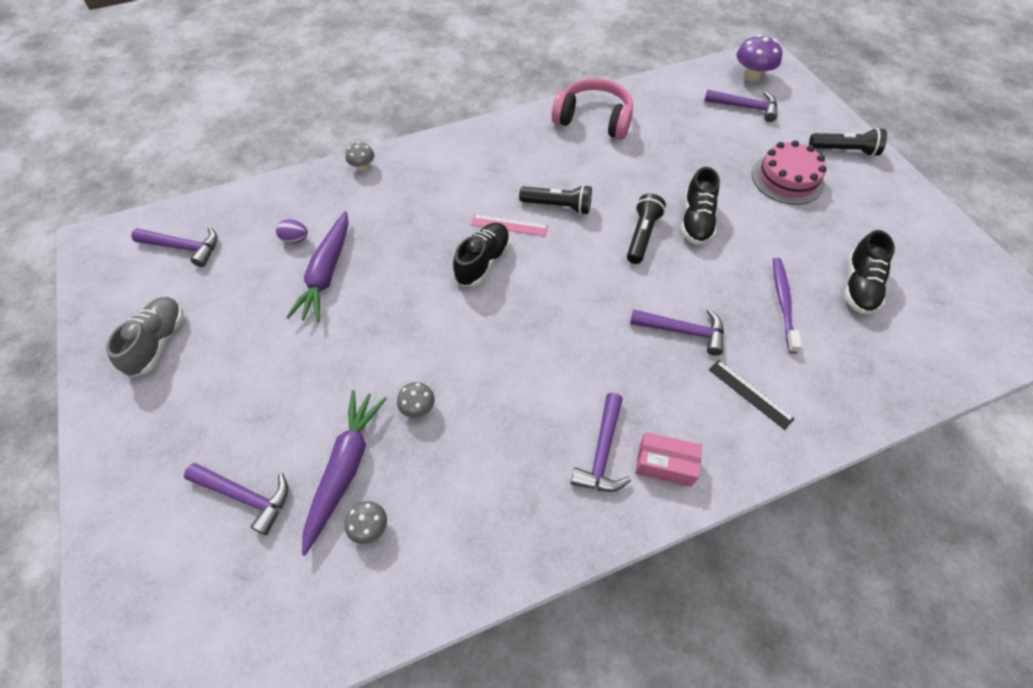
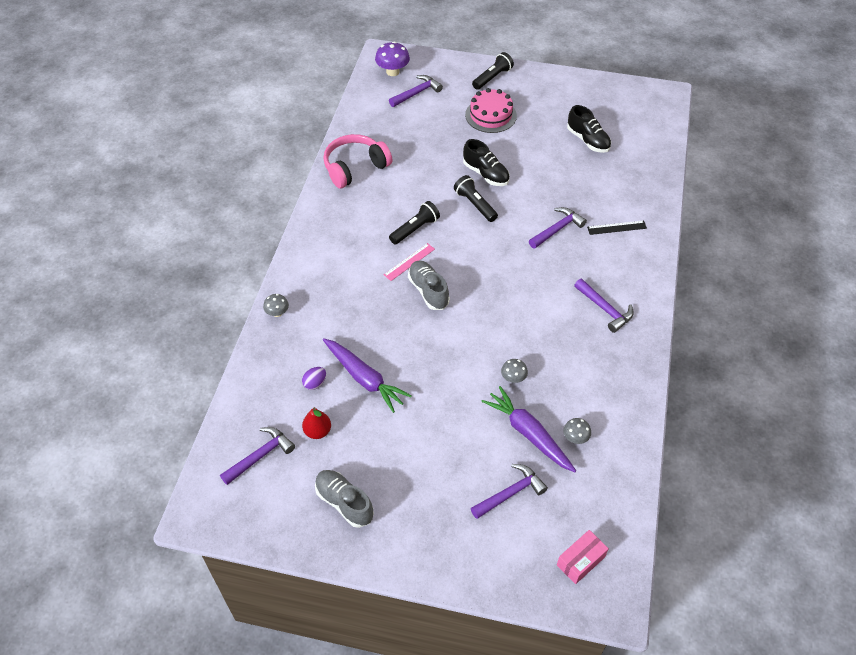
camera: 55 degrees left, 5 degrees down
black shoe [453,223,510,286] -> grey shoe [408,260,450,310]
pink box [636,432,702,487] -> pink box moved to [557,530,609,584]
purple toothbrush [773,258,802,353] -> none
none -> red pear [302,407,331,439]

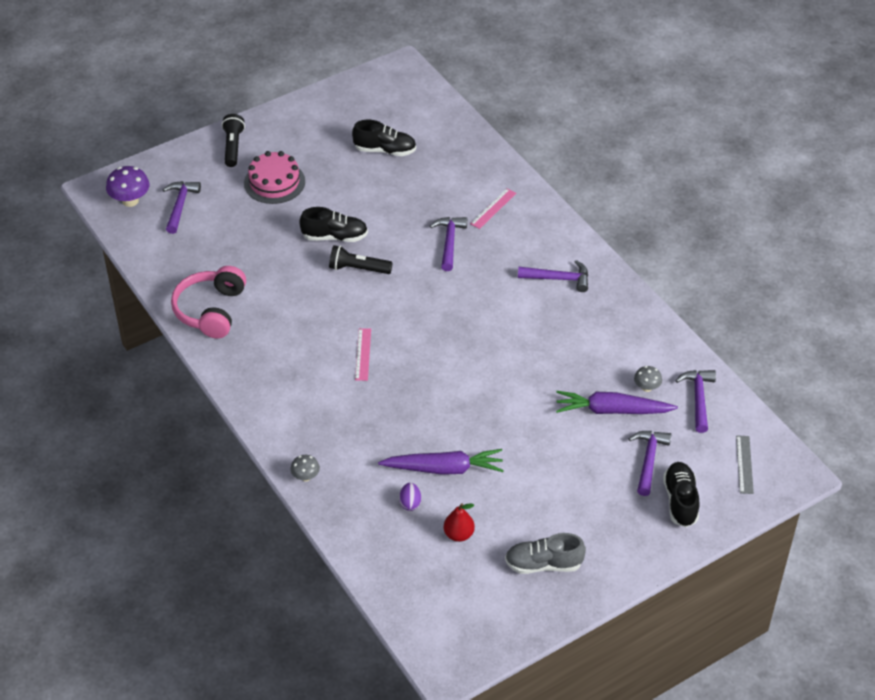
camera: 45 degrees left, 5 degrees down
purple hammer [220,427,295,485] -> purple hammer moved to [675,370,716,433]
black flashlight [389,201,440,244] -> none
grey shoe [408,260,450,310] -> none
grey mushroom [501,359,528,383] -> none
pink box [557,530,609,584] -> grey ruler [736,435,754,494]
black ruler [587,220,647,235] -> pink ruler [470,188,516,229]
none -> black shoe [663,462,699,527]

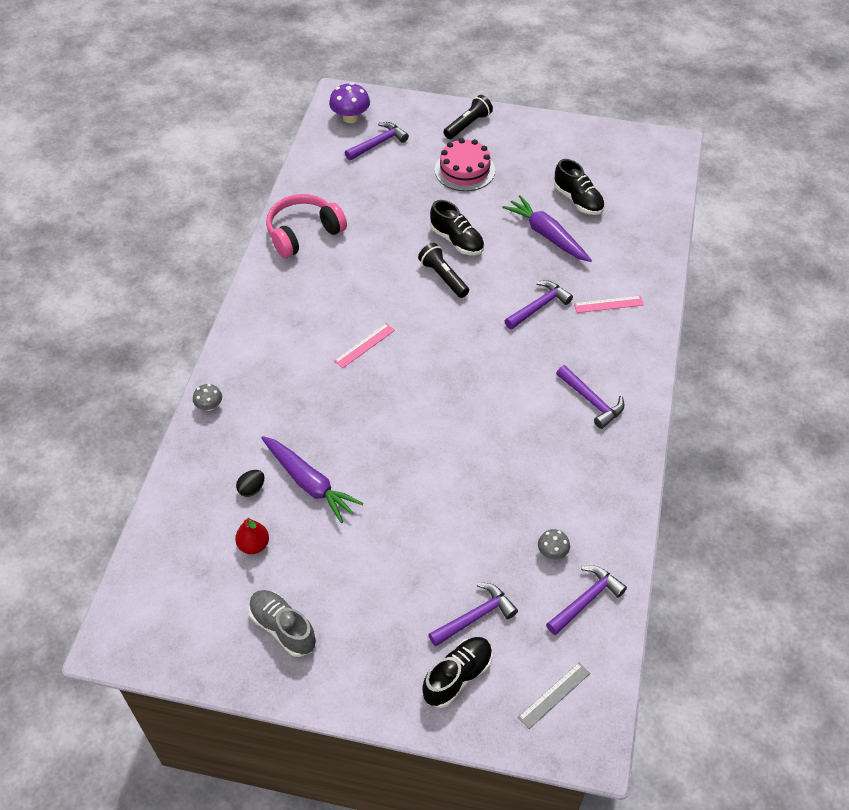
camera: 45 degrees right, 5 degrees up
purple egg [399,483,421,511] -> black egg [236,470,264,497]
purple carrot [556,391,678,414] -> purple carrot moved to [502,195,592,262]

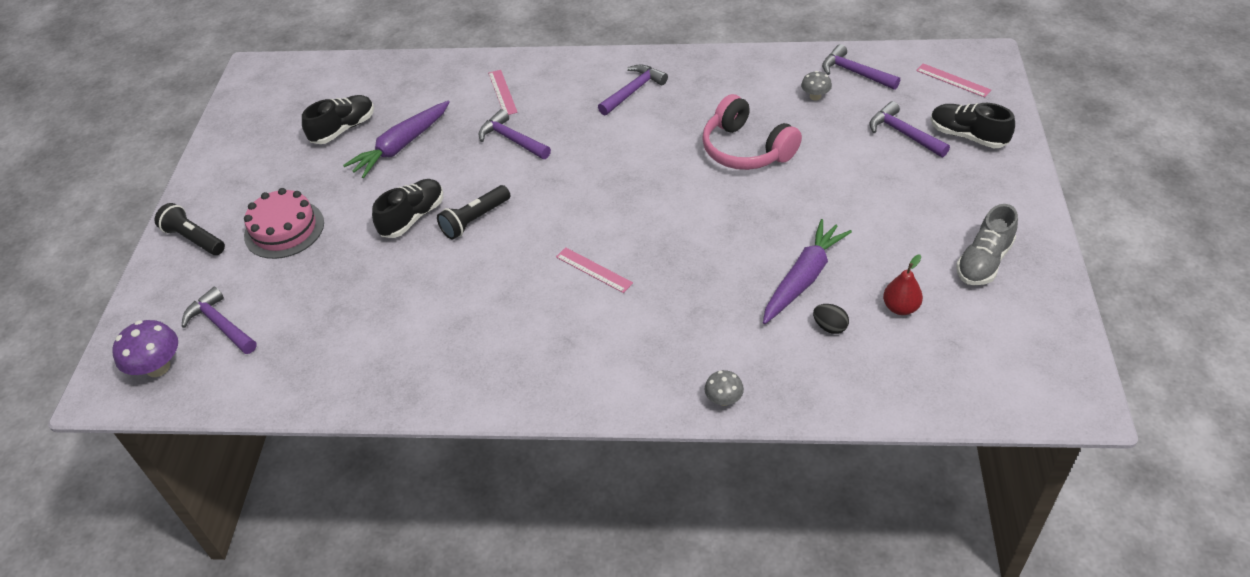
camera: 95 degrees left, 5 degrees down
pink headphones [266,194,347,258] -> pink headphones moved to [702,94,802,170]
grey ruler [518,662,590,729] -> pink ruler [916,63,991,97]

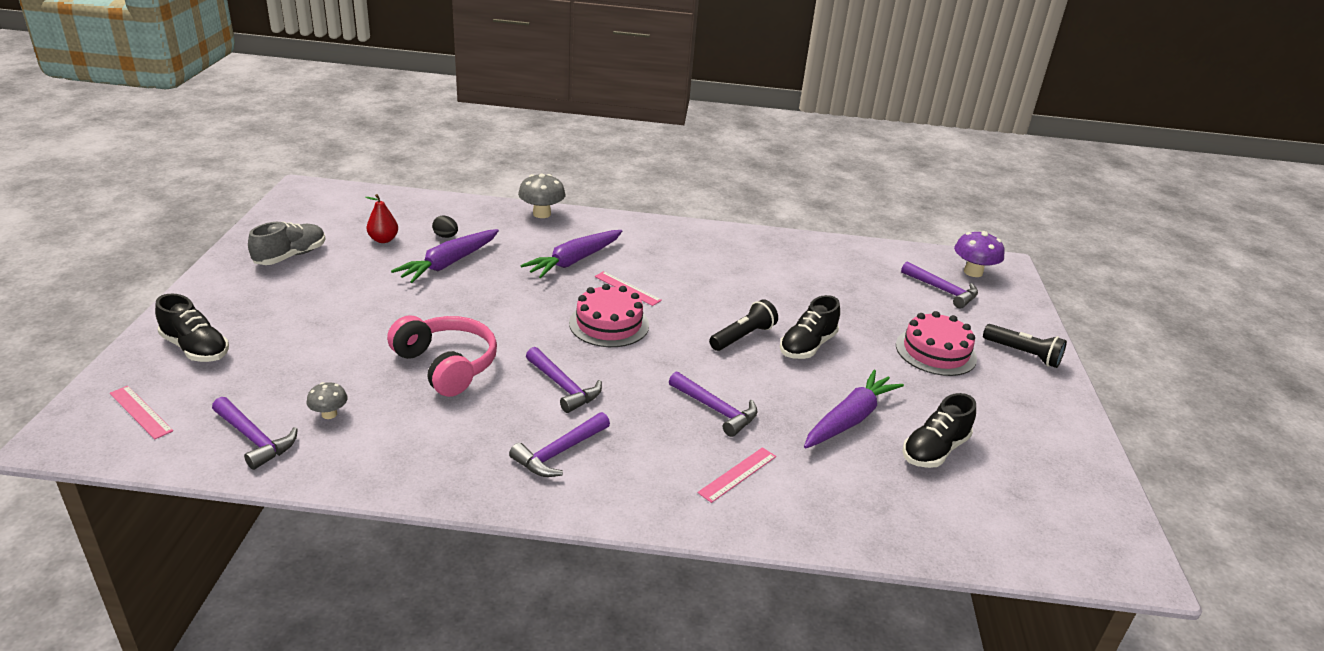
camera: 175 degrees right, 15 degrees down
pink ruler [488,70,518,115] -> pink ruler turned 60 degrees clockwise [698,447,776,503]
grey mushroom [704,370,744,406] -> grey mushroom [518,174,565,218], size x1.70
purple hammer [870,101,950,157] -> purple hammer moved to [526,347,602,413]
none -> purple carrot [520,230,622,278]
none -> pink cake [569,284,649,347]

